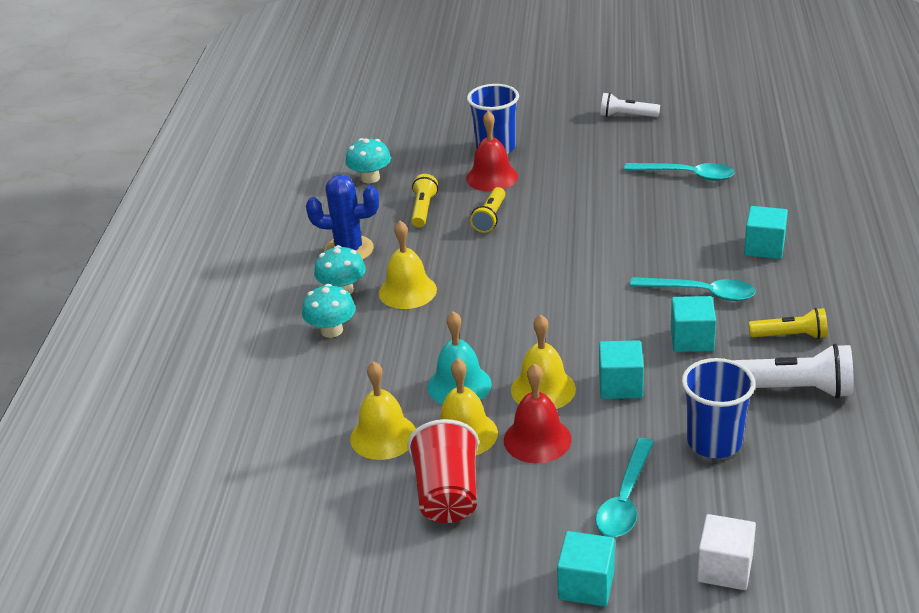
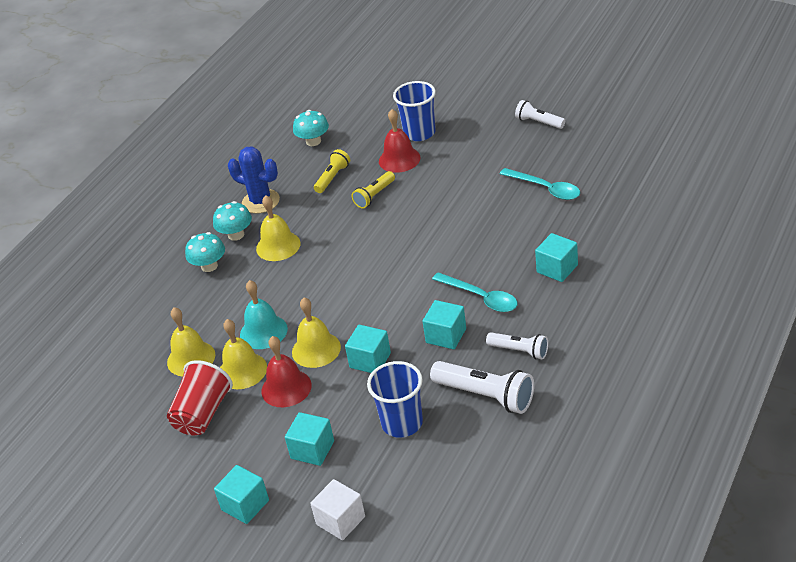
camera: 25 degrees right, 5 degrees up
turquoise spoon [596,438,654,537] -> turquoise cube [285,412,334,466]
yellow flashlight [749,308,828,339] -> white flashlight [486,332,548,359]

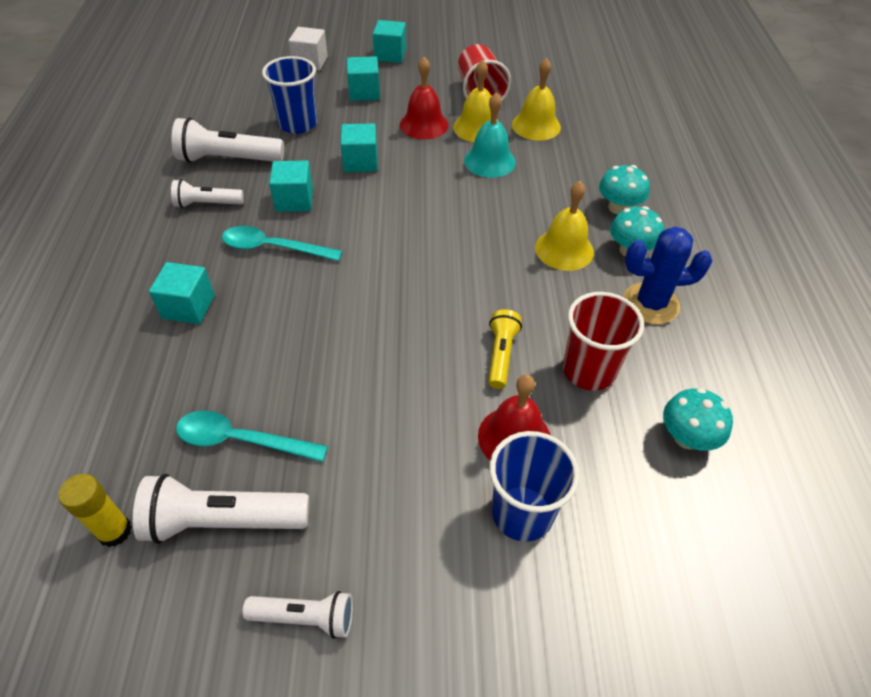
camera: 145 degrees right, 10 degrees up
yellow bell [292,298,341,368] -> none
yellow flashlight [314,149,350,193] -> red cup [563,292,644,391]
none -> yellow glue stick [58,474,132,547]
none -> white flashlight [133,474,309,544]

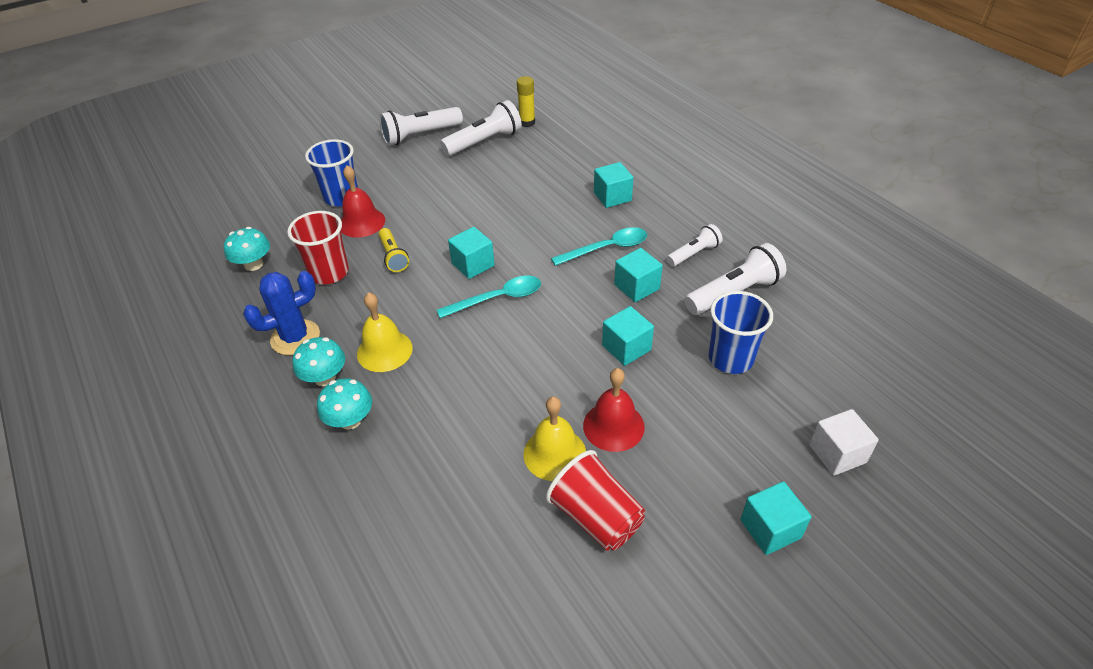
camera: 150 degrees right, 5 degrees down
turquoise spoon [176,410,328,462] -> turquoise spoon moved to [437,275,541,318]
white flashlight [242,591,353,639] -> white flashlight [379,107,463,145], size x1.65
turquoise cube [347,56,380,101] -> turquoise cube moved to [448,227,495,279]
turquoise bell [464,92,516,178] -> none
yellow bell [512,58,561,141] -> none

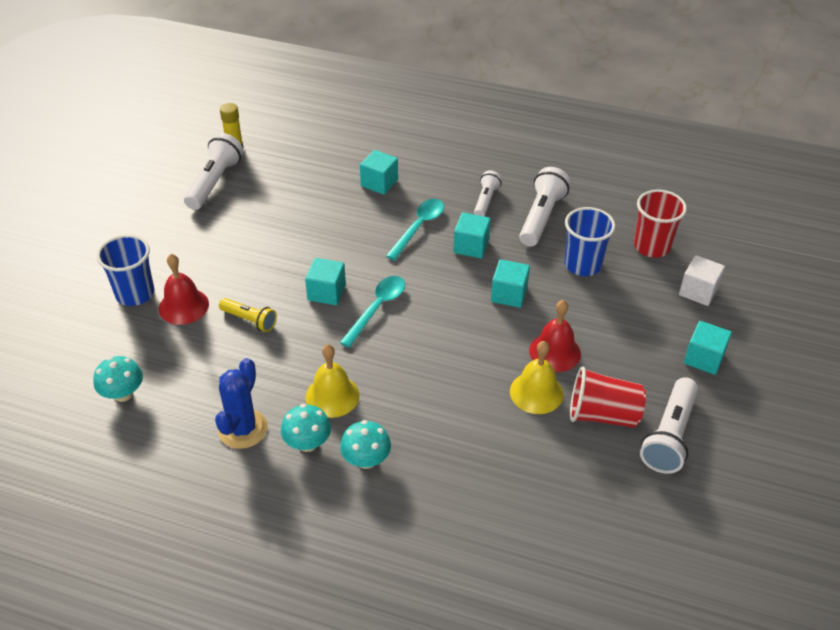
camera: 40 degrees left, 0 degrees up
red cup [287,211,349,284] -> red cup moved to [634,189,687,258]
white flashlight [379,107,463,145] -> white flashlight moved to [640,377,698,474]

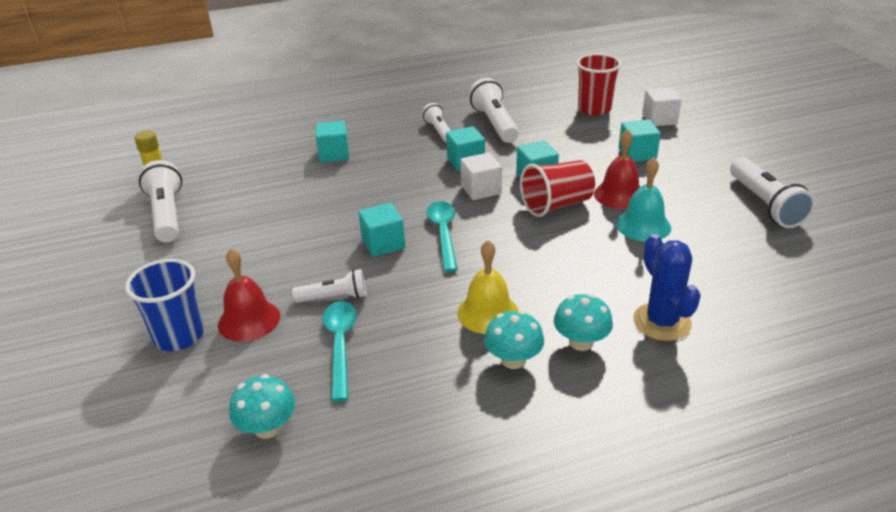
camera: 35 degrees left, 10 degrees down
blue cactus [215,358,268,449] -> blue cactus moved to [633,234,701,341]
yellow flashlight [219,298,277,332] -> white flashlight [292,269,366,303]
turquoise spoon [386,199,444,260] -> turquoise spoon moved to [322,301,357,402]
yellow bell [510,341,563,414] -> turquoise bell [616,157,671,241]
blue cup [564,207,615,276] -> none
red cup [570,367,646,428] -> red cup moved to [520,160,595,217]
turquoise cube [684,321,732,375] -> turquoise cube moved to [618,119,661,162]
none -> white cube [460,152,502,200]

